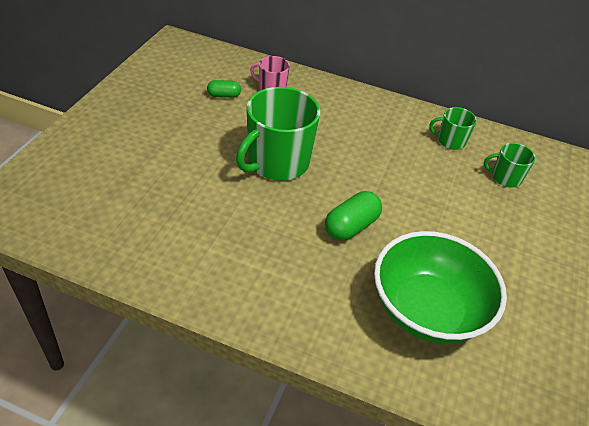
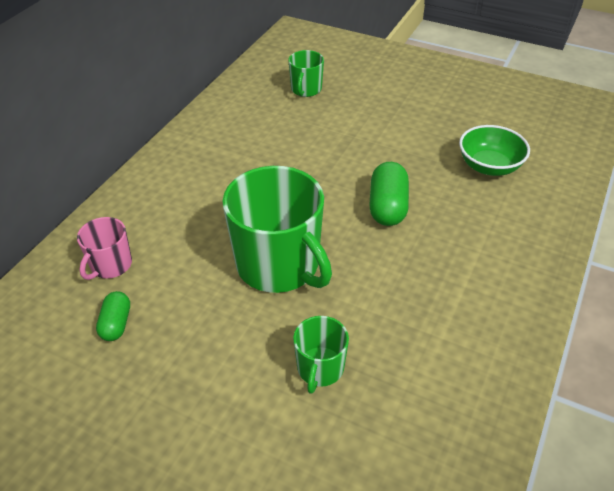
camera: 80 degrees left, 0 degrees up
green capsule [325,191,382,241] -> green capsule turned 45 degrees clockwise [369,162,409,226]
green bowl [374,231,507,344] -> green bowl [459,125,530,176], size x0.57
green mug [429,107,477,150] -> green mug moved to [293,316,349,394]

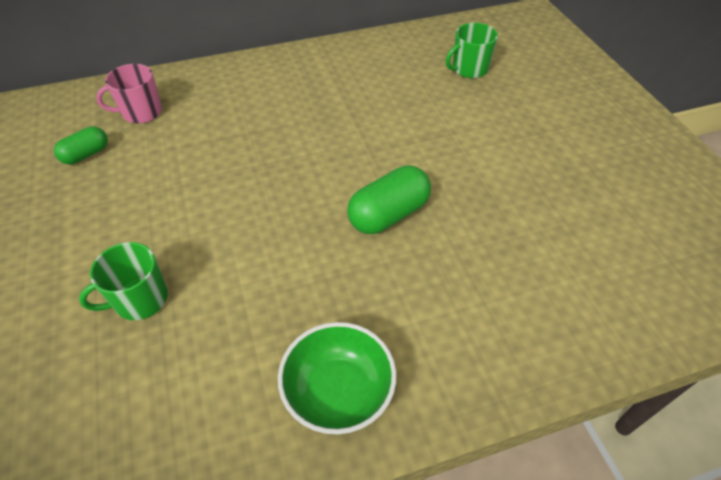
camera: 45 degrees right, 5 degrees up
green mug [222,166,332,293] -> none
green bowl [459,125,530,176] -> green bowl moved to [278,322,396,434]

